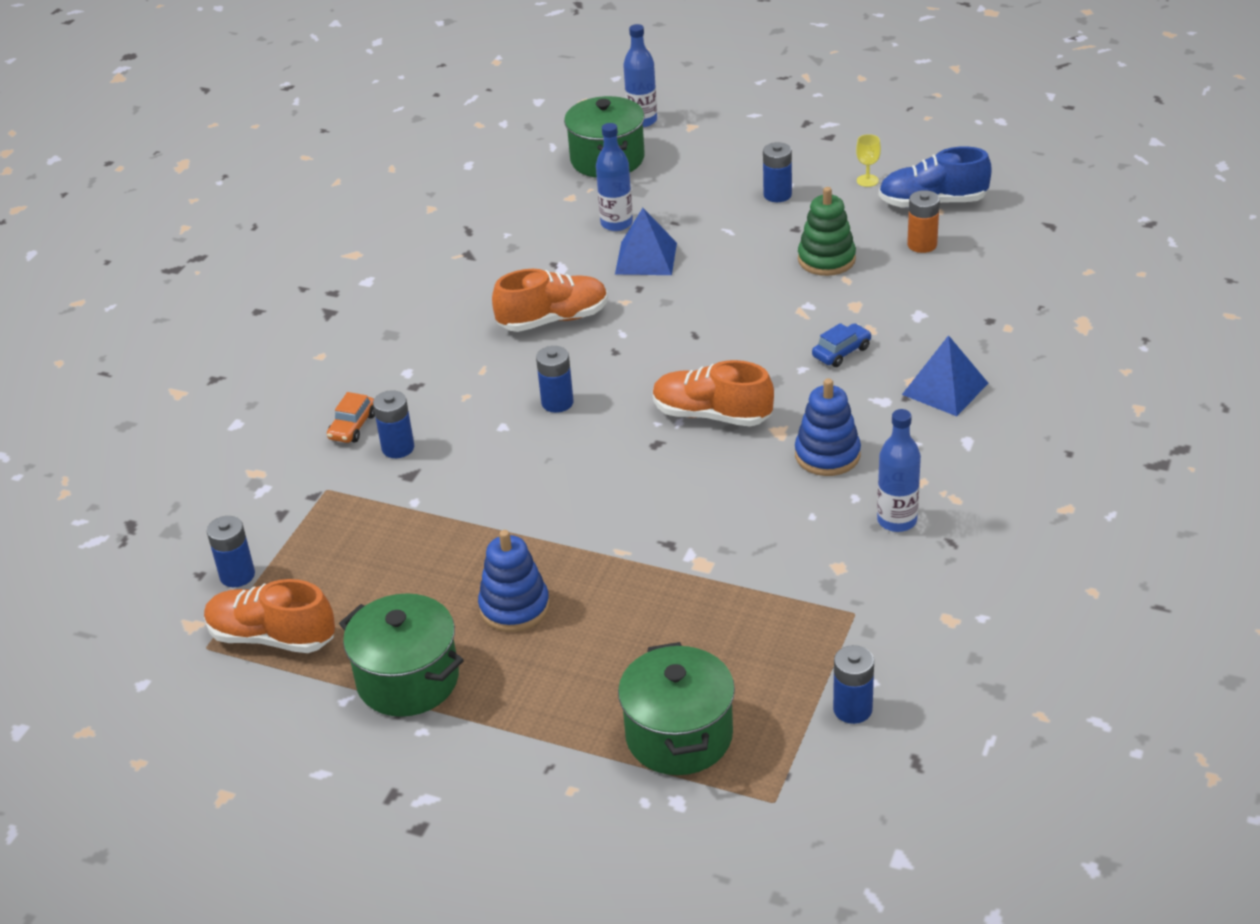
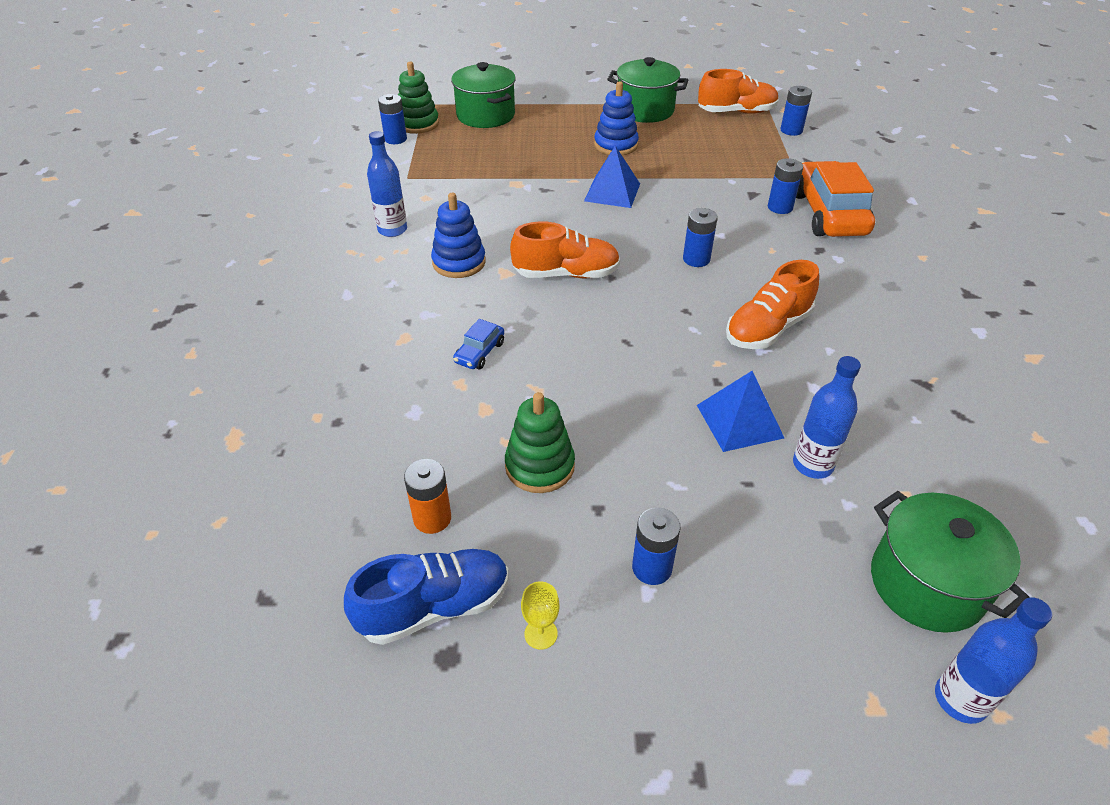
camera: 155 degrees right, 5 degrees up
orange car [327,392,375,443] -> orange car [796,161,875,237], size x2.25
blue pyramid [902,335,988,416] -> blue pyramid moved to [584,146,640,208]
none -> green stacking toy [398,62,439,134]

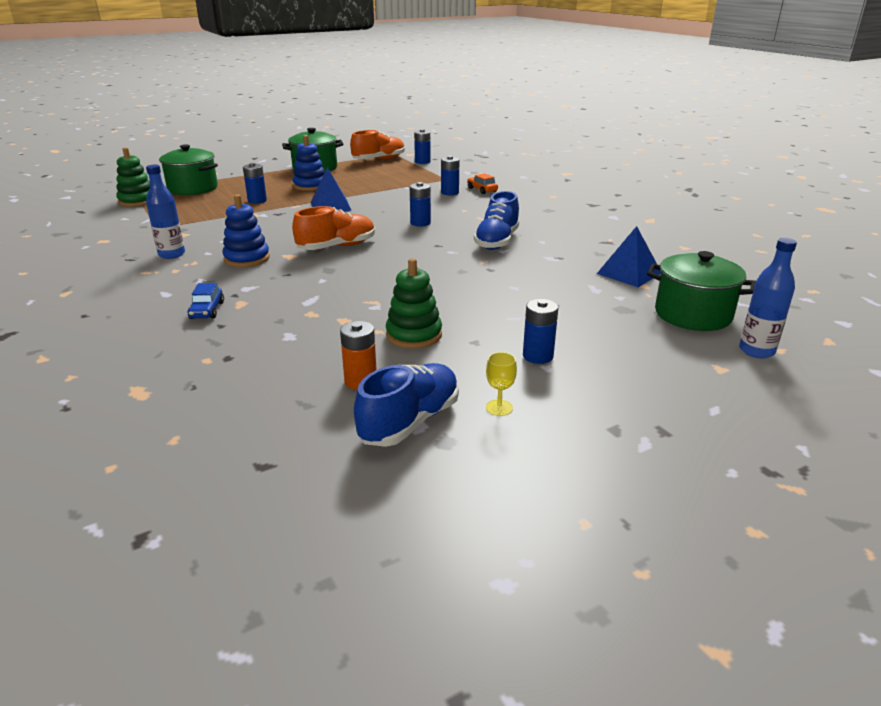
camera: 30 degrees left, 15 degrees down
blue battery [378,94,407,144] -> blue battery moved to [243,163,267,204]
blue car [453,319,504,369] -> blue car moved to [187,283,224,319]
blue pyramid [697,371,784,452] -> blue pyramid moved to [597,226,661,287]
orange shoe [726,260,819,349] -> blue shoe [474,191,519,250]
blue bottle [793,356,861,479] -> none
orange car [796,161,875,237] -> orange car [467,173,498,194], size x0.44

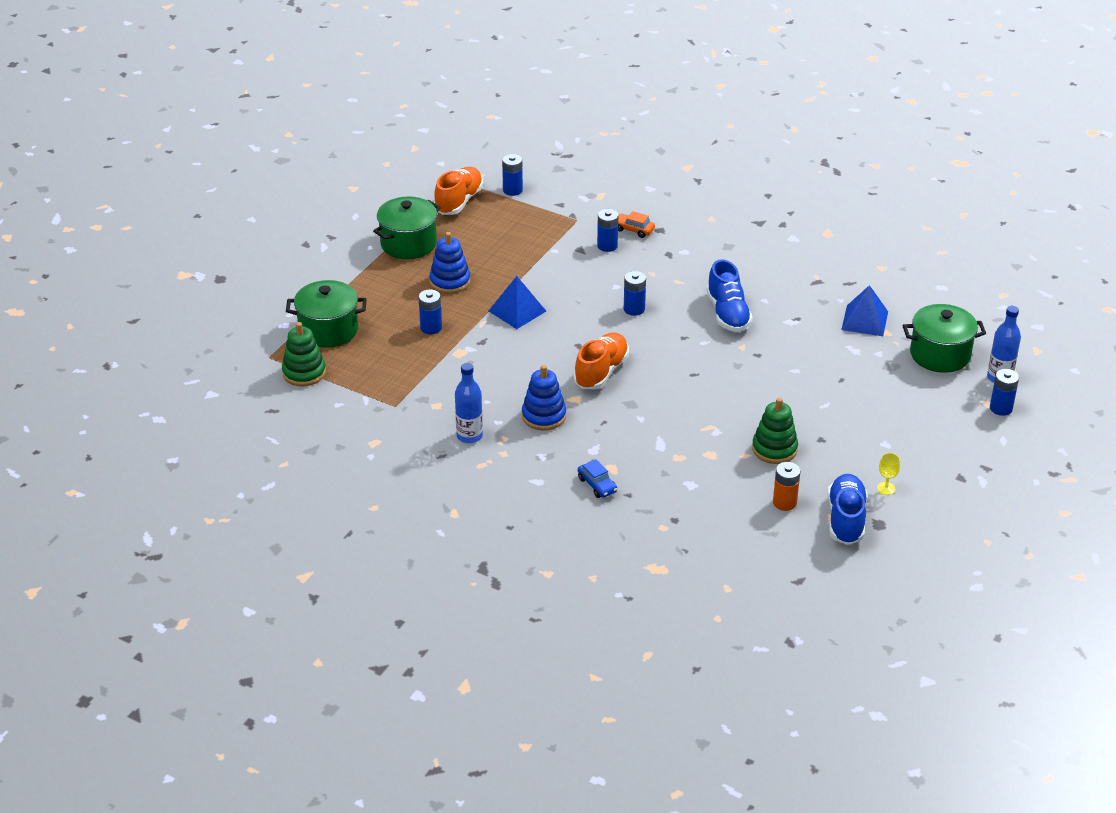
camera: 30 degrees left, 10 degrees up
blue battery [523,299,558,364] -> blue battery moved to [990,369,1019,416]

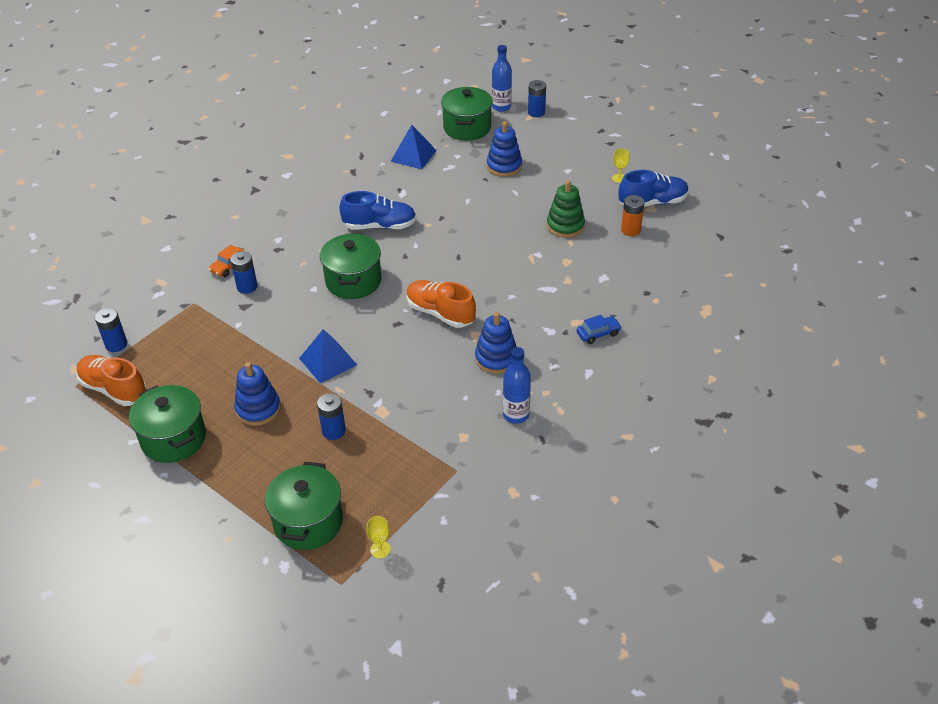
camera: 80 degrees left, 5 degrees up
green stacking toy [282,322,326,386] -> yellow goblet [366,516,391,558]
blue battery [624,271,646,316] -> green pot [320,233,382,299]
blue shoe [827,474,867,545] -> blue shoe turned 150 degrees clockwise [619,170,689,207]
none -> blue stacking toy [487,121,522,177]

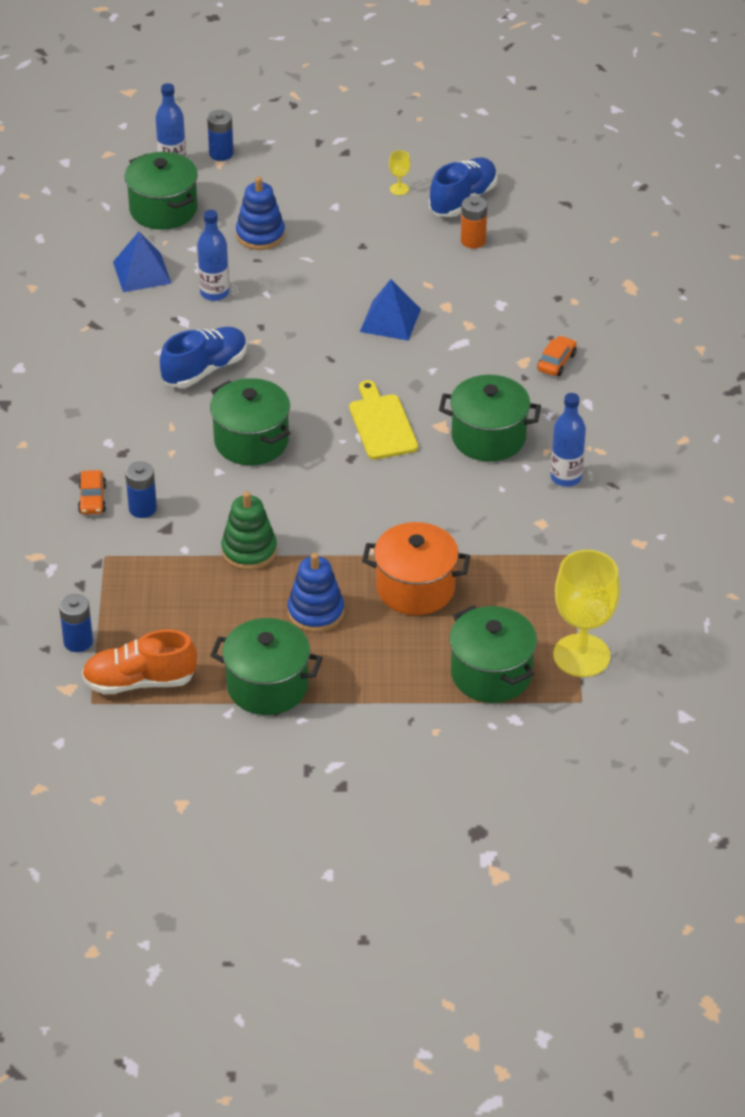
camera: 40 degrees left, 0 degrees up
blue pyramid [299,329,357,384] -> blue pyramid moved to [360,279,421,341]
blue battery [317,393,346,440] -> orange pot [362,522,470,615]
yellow goblet [366,516,391,558] -> yellow goblet [553,550,620,677], size x2.48
orange shoe [407,280,476,328] -> yellow cutting board [349,380,418,460]
blue stacking toy [475,312,517,374] -> green pot [439,375,541,462]
green stacking toy [547,180,585,238] -> green stacking toy moved to [221,491,277,570]
blue car [576,315,622,344] -> orange car [537,336,577,376]
none -> blue bottle [197,210,229,301]

